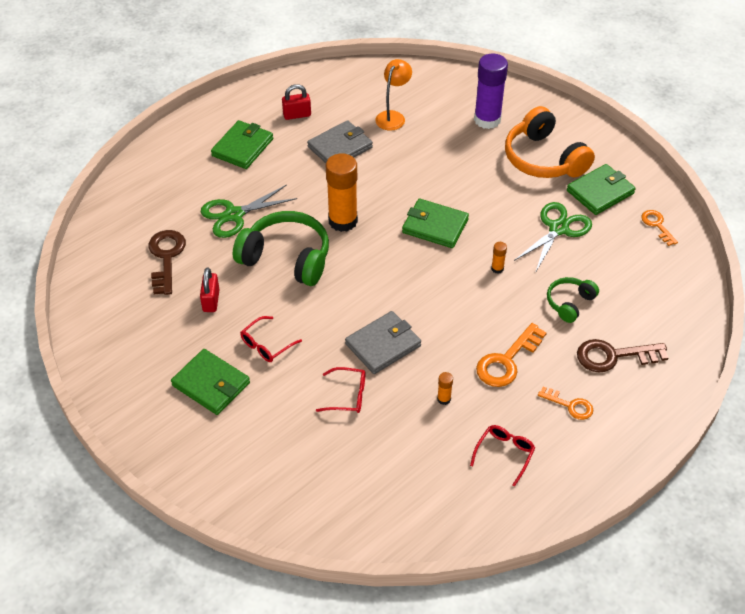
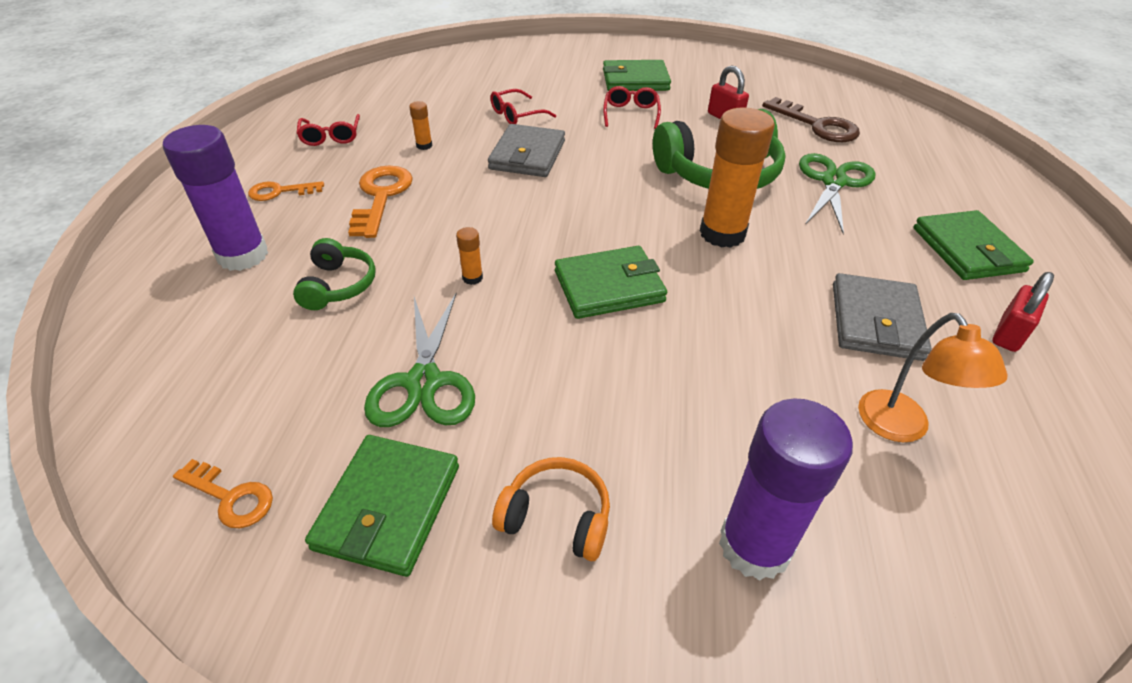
camera: 140 degrees right, 5 degrees down
orange headphones [505,106,595,178] -> orange headphones [492,457,610,561], size x0.53
brown key [577,339,668,373] -> purple glue stick [163,125,268,271]

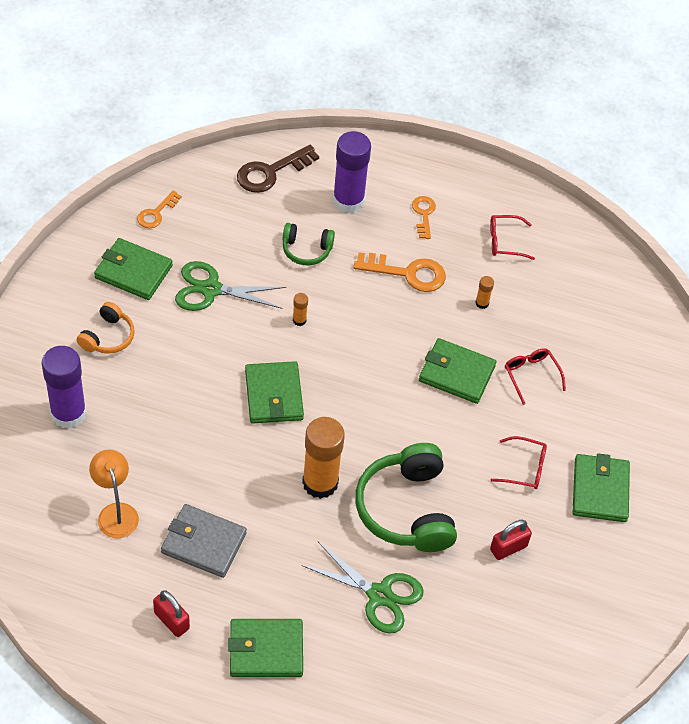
camera: 95 degrees right, 10 degrees up
grey wallet [488,124,565,177] -> green wallet [419,338,496,404]
brown key [762,97,860,142] -> brown key moved to [237,145,319,193]
orange lamp [858,313,1008,442] -> orange lamp turned 75 degrees clockwise [89,449,139,538]

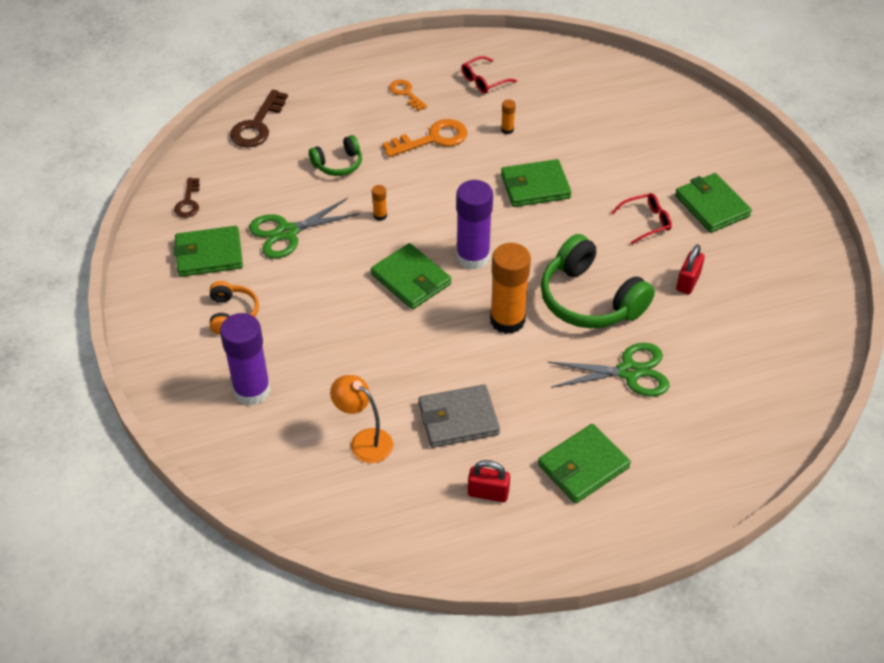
camera: 30 degrees left, 5 degrees down
orange key [137,190,182,228] -> brown key [174,178,200,218]
purple glue stick [333,131,371,213] -> purple glue stick moved to [456,180,493,270]
red glasses [505,348,566,405] -> none

